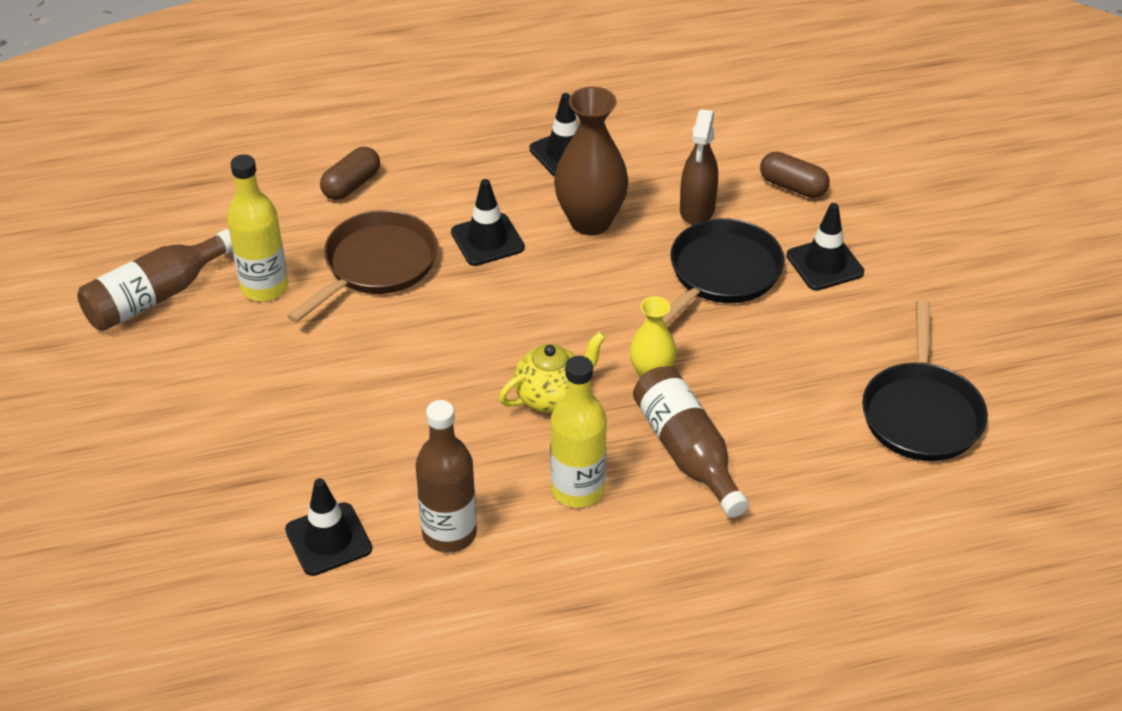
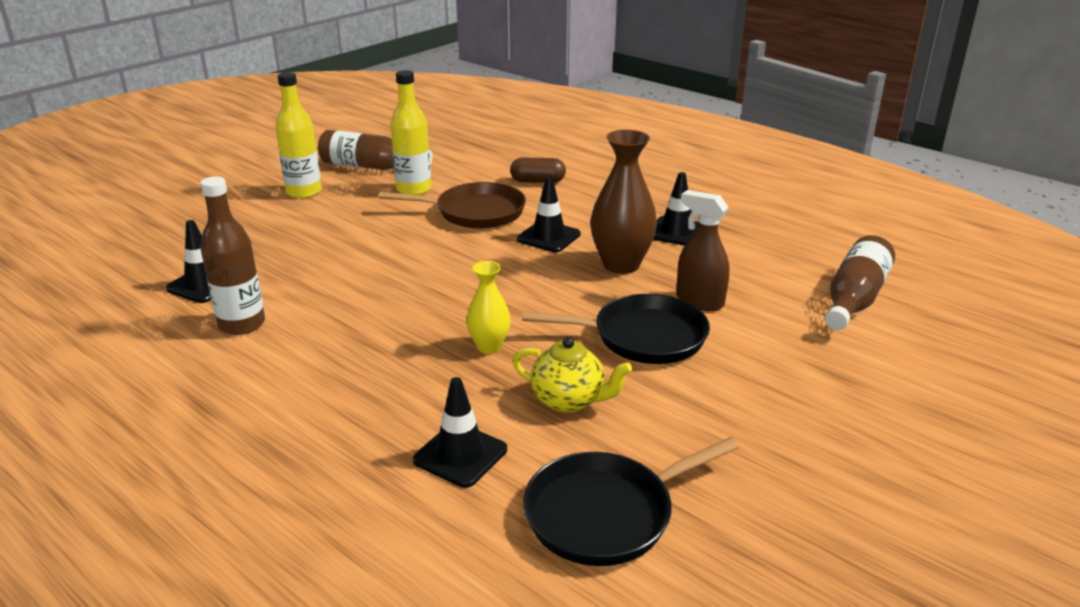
camera: 55 degrees right, 15 degrees down
yellow teapot [499,332,606,413] -> yellow teapot moved to [513,337,632,413]
yellow bottle [550,356,607,508] -> yellow bottle moved to [275,72,322,198]
brown bottle [633,366,749,518] -> brown bottle moved to [825,235,895,330]
brown spray bottle [680,109,718,225] -> brown spray bottle turned 60 degrees clockwise [676,190,729,311]
brown capsule [760,152,830,198] -> none
black traffic cone [787,203,864,291] -> black traffic cone moved to [413,377,507,488]

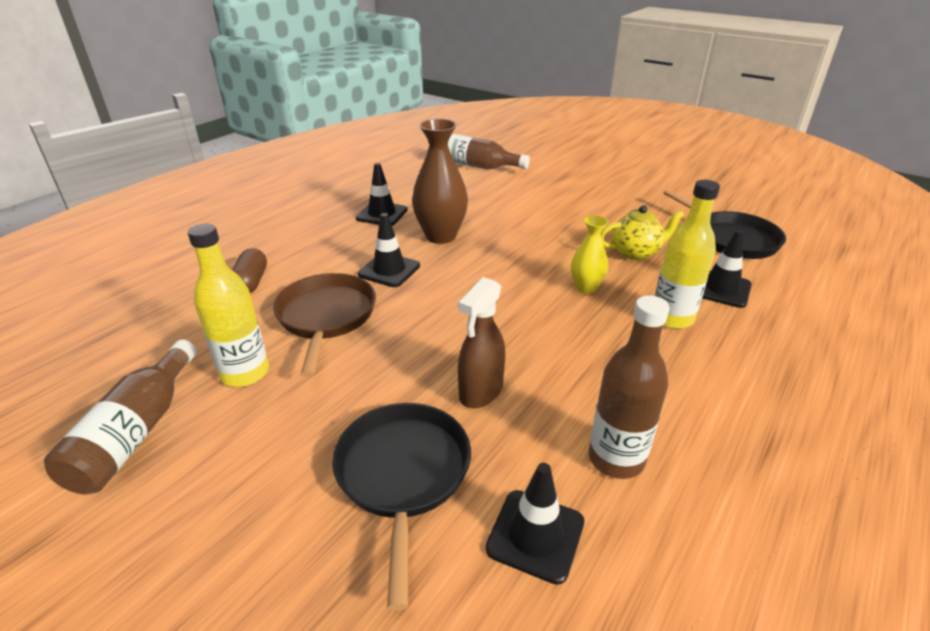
camera: 95 degrees left, 5 degrees up
yellow bottle [275,72,322,198] -> yellow bottle moved to [655,180,720,329]
yellow teapot [513,337,632,413] -> yellow teapot turned 60 degrees clockwise [601,205,684,260]
black pan [522,294,710,364] -> black pan moved to [332,403,471,611]
brown spray bottle [676,190,729,311] -> brown spray bottle moved to [458,277,505,408]

